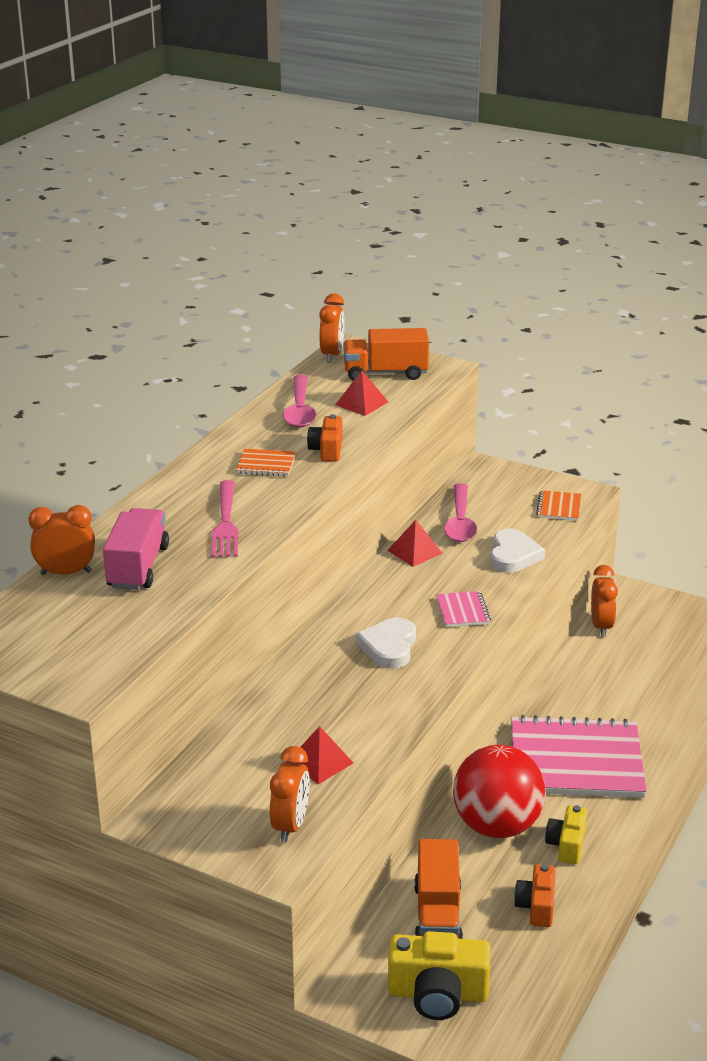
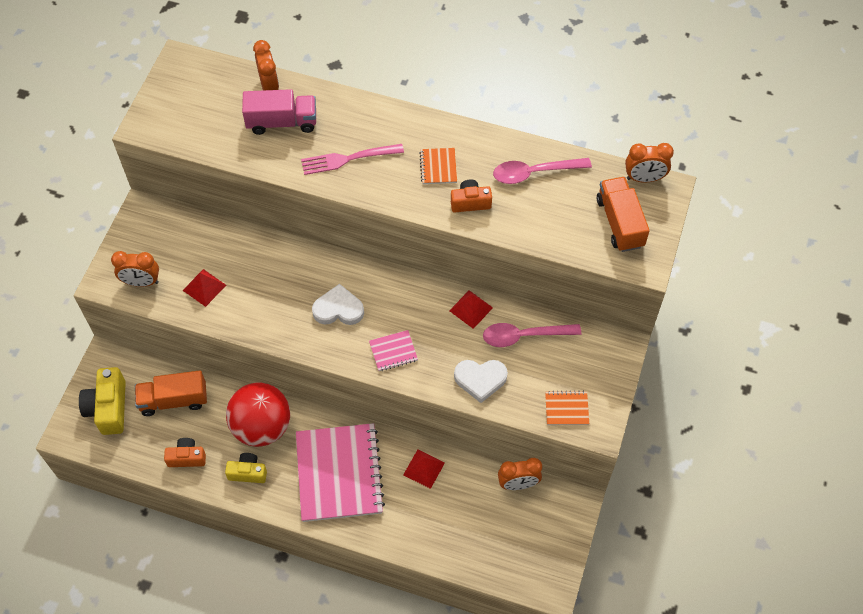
camera: 80 degrees right, 30 degrees up
red pyramid [335,371,388,416] -> red pyramid moved to [403,450,445,489]

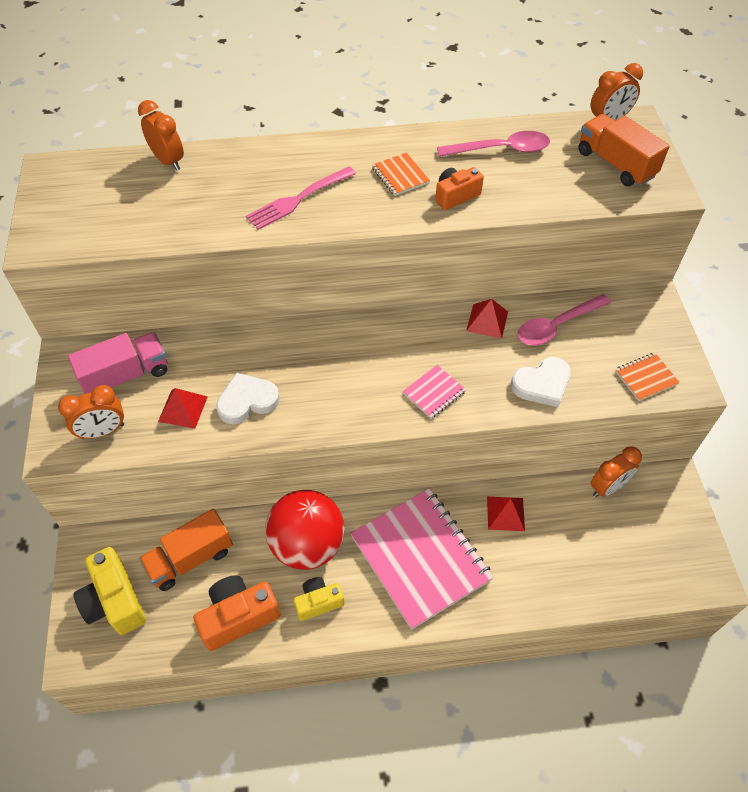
camera: 25 degrees left, 5 degrees down
orange camera [164,438,206,467] -> orange camera [194,575,281,651], size x1.62
pink truck [242,89,316,135] -> pink truck moved to [68,332,167,394]
white heart [312,284,364,325] -> white heart moved to [216,373,280,424]
pink spoon [493,158,592,184] -> pink spoon turned 150 degrees counterclockwise [437,131,550,157]

